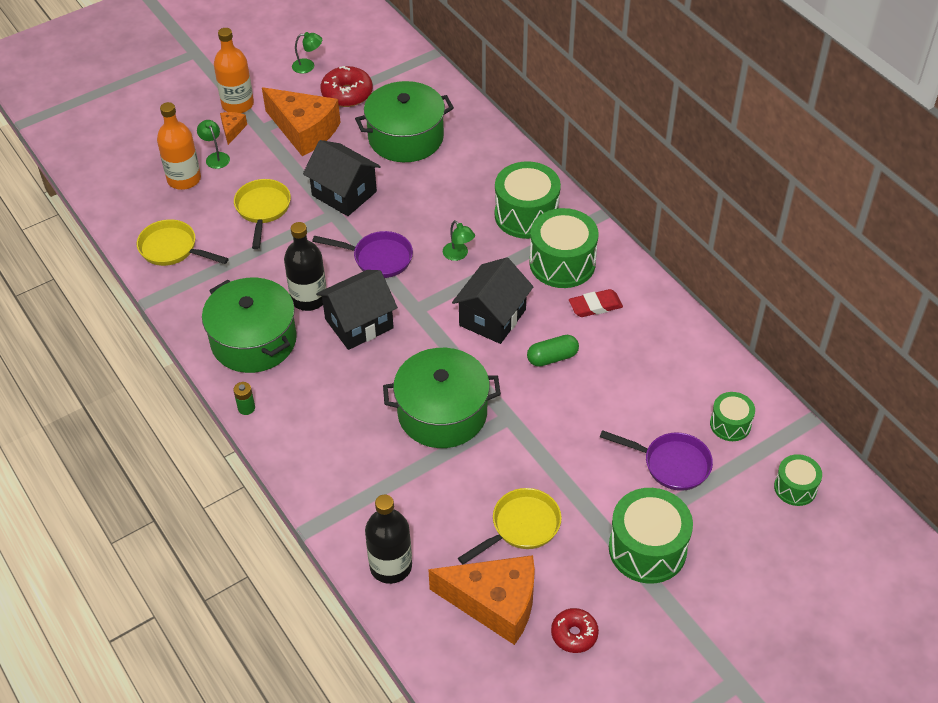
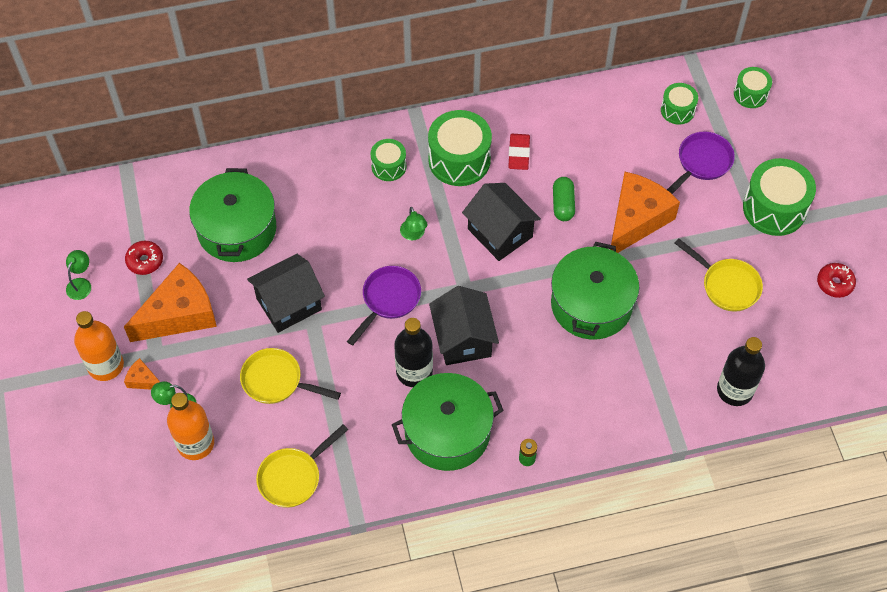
camera: 70 degrees left, 10 degrees up
red donut [320,66,373,107] -> red donut [125,241,163,275], size x0.66
orange cheese [428,555,535,645] -> orange cheese moved to [610,172,680,253]
green lamp [443,220,475,261] -> green lamp turned 90 degrees clockwise [400,207,427,241]
yellow pan [458,488,562,564] -> yellow pan turned 150 degrees clockwise [675,238,763,312]
green drum [495,161,561,239] -> green drum [370,139,406,181], size x0.56

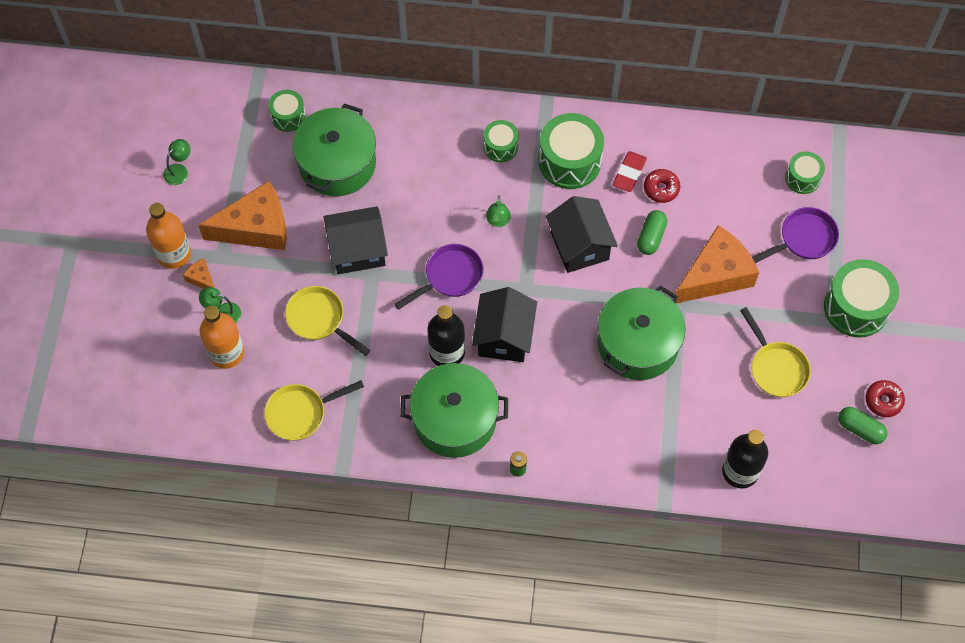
camera: 20 degrees right, 5 degrees up
red donut [125,241,163,275] -> red donut moved to [644,169,680,203]
green drum [734,67,772,108] -> green drum moved to [268,90,306,132]
none -> green capsule [838,407,887,444]

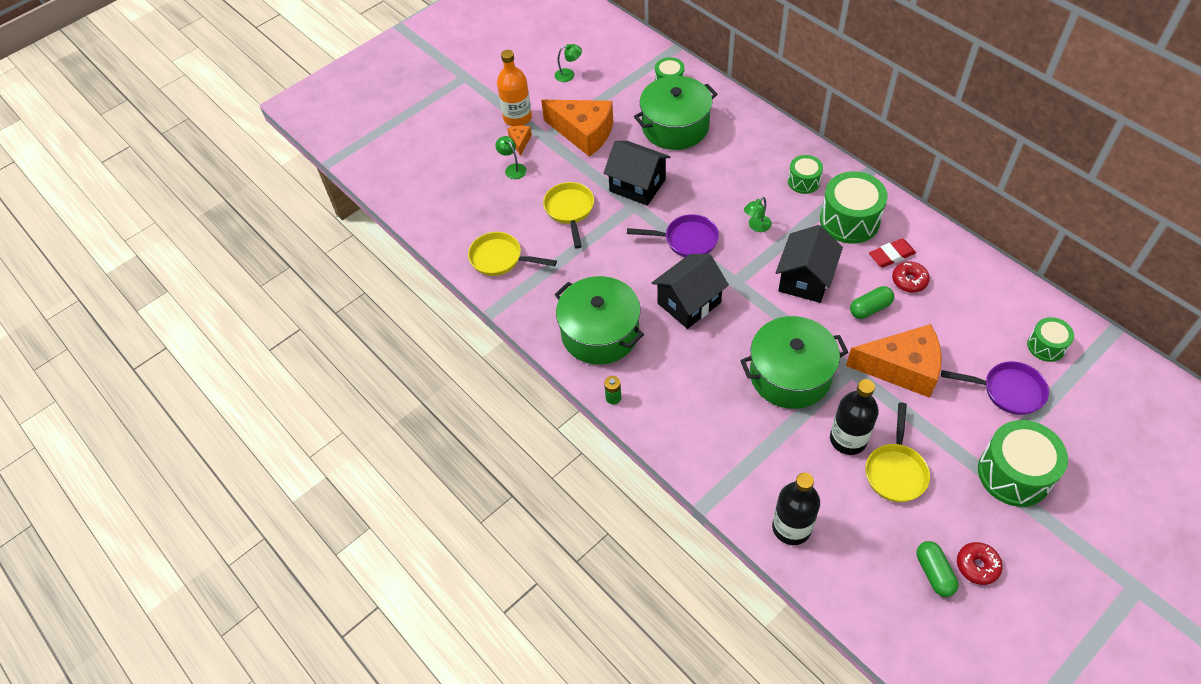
camera: 45 degrees right, 10 degrees down
orange bottle [199,306,244,369] -> none
black bottle [428,305,465,366] -> black bottle moved to [830,379,879,455]

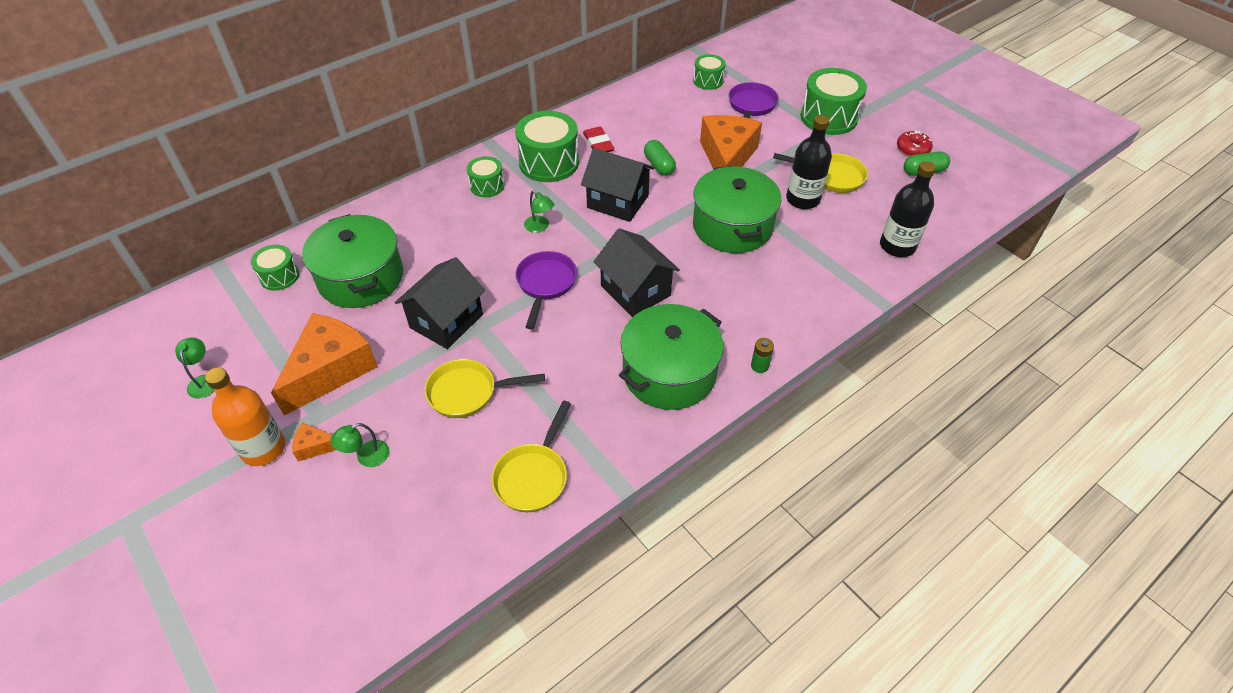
camera: 90 degrees left, 5 degrees down
red donut [892,261,930,292] -> none

